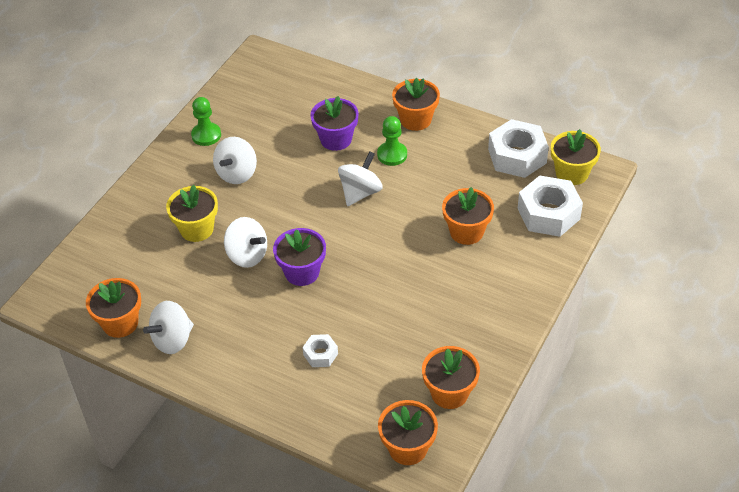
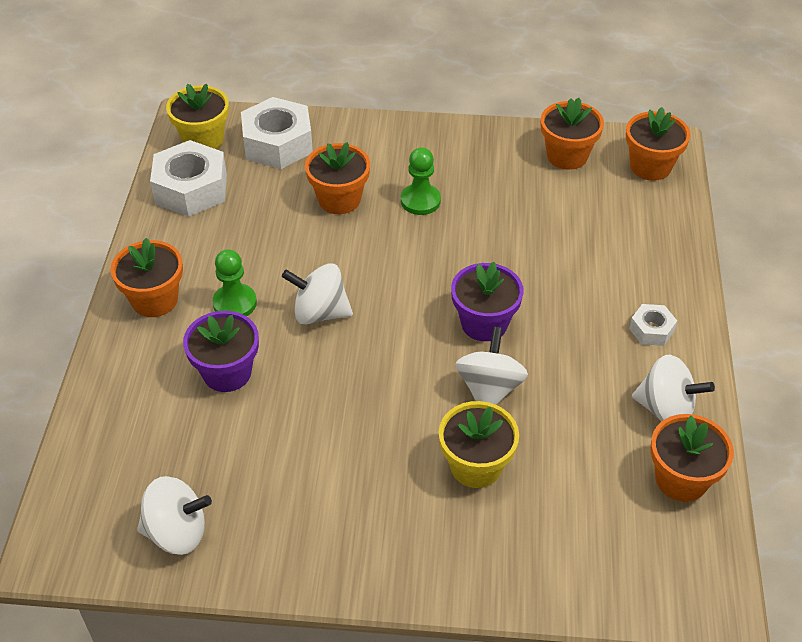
camera: 115 degrees left, 0 degrees up
green pawn [191,97,221,146] -> green pawn moved to [401,147,441,215]
white spinning top [213,137,257,184] -> white spinning top moved to [137,476,212,555]
white nut [302,334,338,367] -> white nut moved to [629,304,677,346]

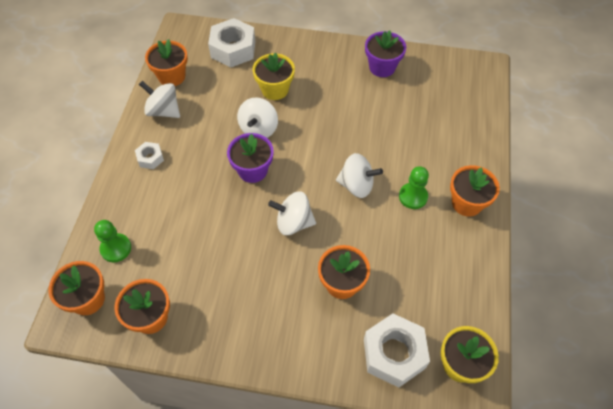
camera: 175 degrees left, 10 degrees up
white spinning top [137,476,212,555] -> white spinning top moved to [268,191,316,235]
white nut [150,140,227,217] -> white nut moved to [208,18,255,67]
purple flower pot [183,311,259,392] -> purple flower pot moved to [365,31,406,77]
green pawn [401,147,441,215] -> green pawn moved to [94,220,131,262]

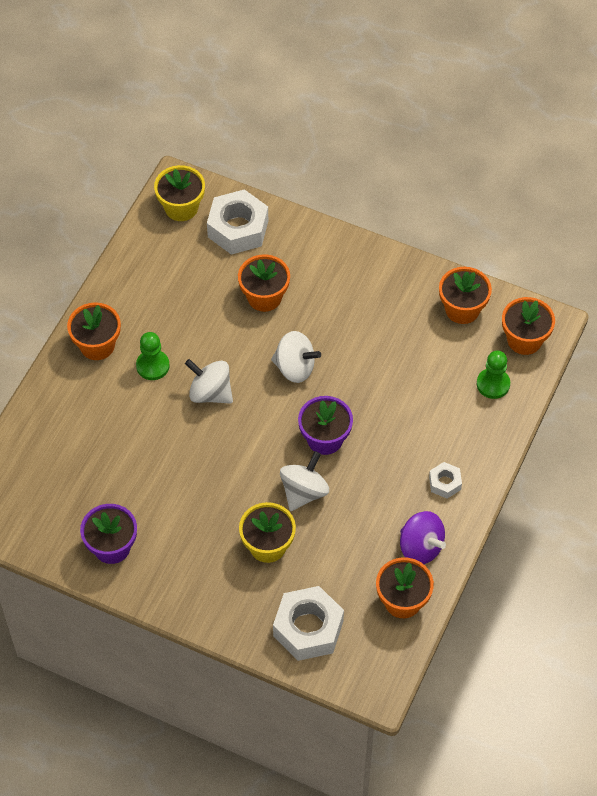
camera: 165 degrees left, 0 degrees up
white spinning top [139,81,180,118] -> purple spinning top [400,511,446,564]

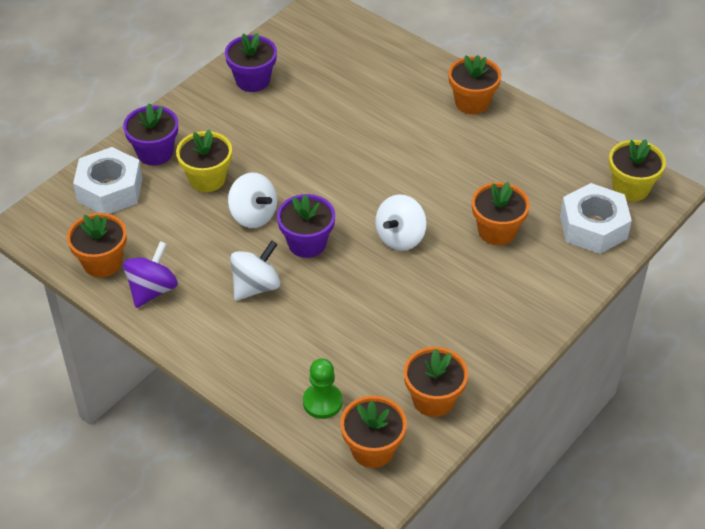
camera: 105 degrees right, 10 degrees down
green pawn [136,332,170,380] -> none
white spinning top [185,359,233,404] -> white spinning top moved to [230,240,280,301]
purple spinning top [400,511,446,564] -> purple spinning top turned 150 degrees clockwise [123,241,178,308]
white nut [429,462,462,499] -> none
none -> purple flower pot [123,103,178,165]

